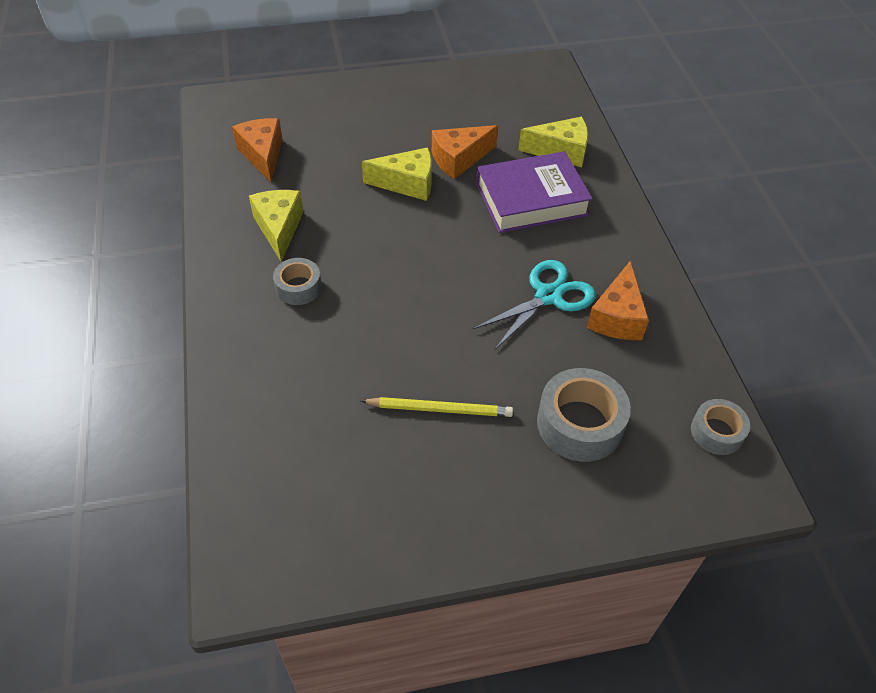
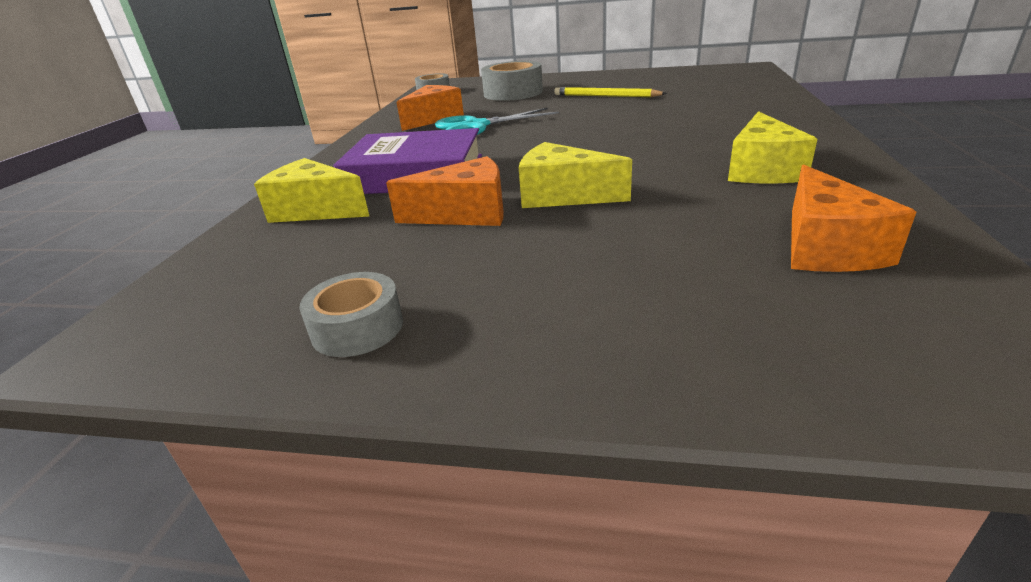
camera: 155 degrees left, 20 degrees down
grey tape [273,258,322,305] -> grey tape moved to [299,272,403,357]

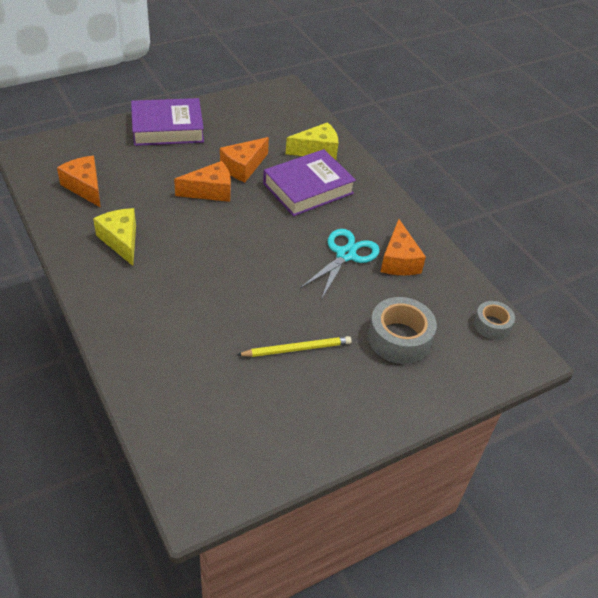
camera: 135 degrees right, 15 degrees up
grey tape [299,272,403,357] -> none
yellow cheese [519,142,632,208] -> orange cheese [174,161,231,202]
none -> purple book [131,98,204,146]

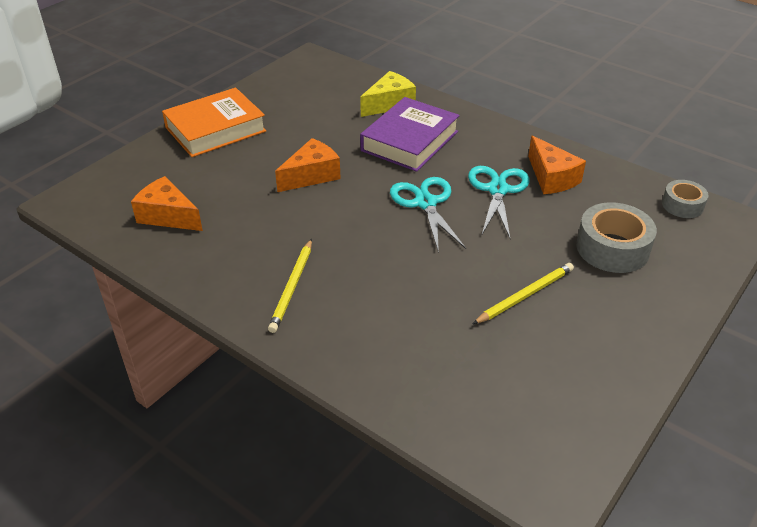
camera: 20 degrees left, 5 degrees down
yellow cheese [93,208,136,266] -> none
purple book [131,98,204,146] -> orange book [162,88,266,157]
orange cheese [220,137,269,182] -> none
none -> yellow pencil [268,239,312,333]
none -> turquoise scissors [390,177,466,253]

